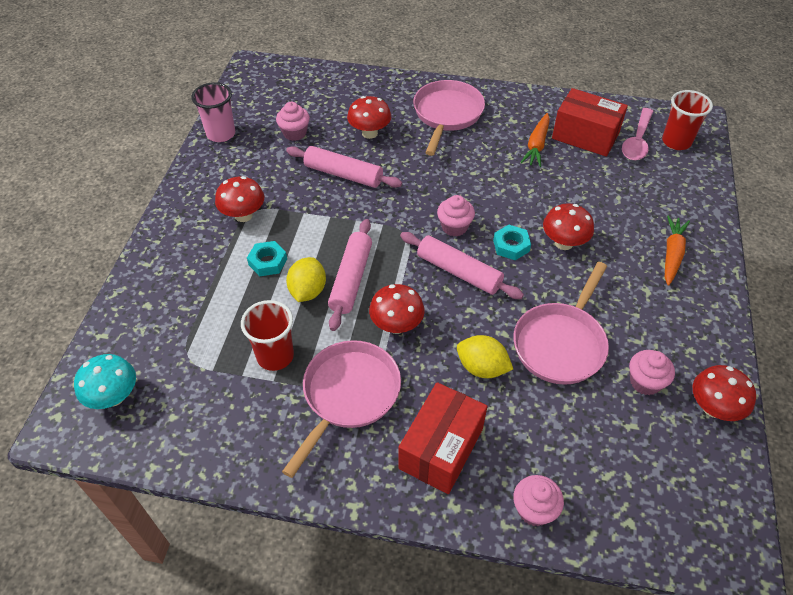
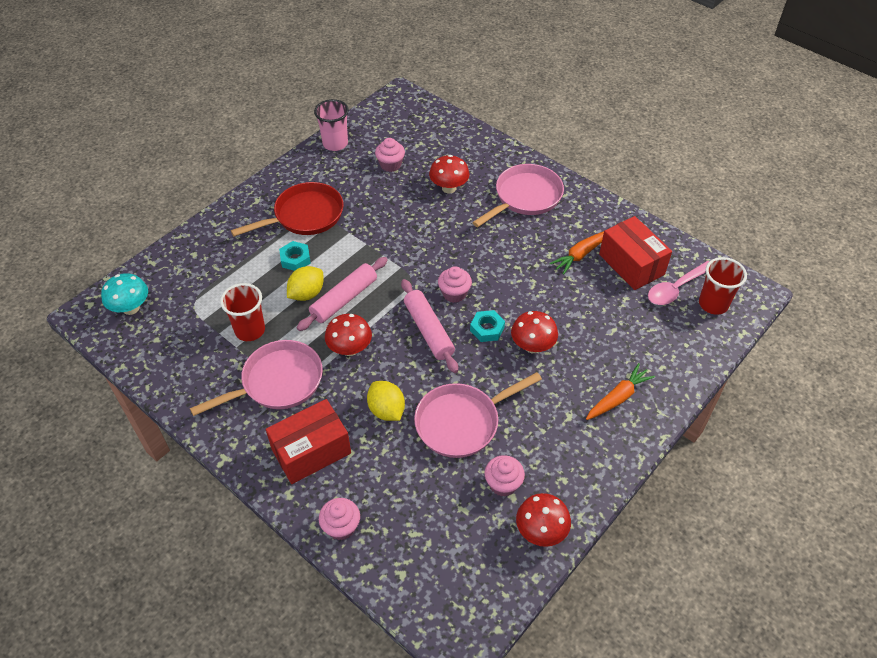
camera: 30 degrees right, 0 degrees up
red mushroom [215,176,265,222] -> red pan [231,182,344,237]
pink rolling pin [286,146,402,188] -> none

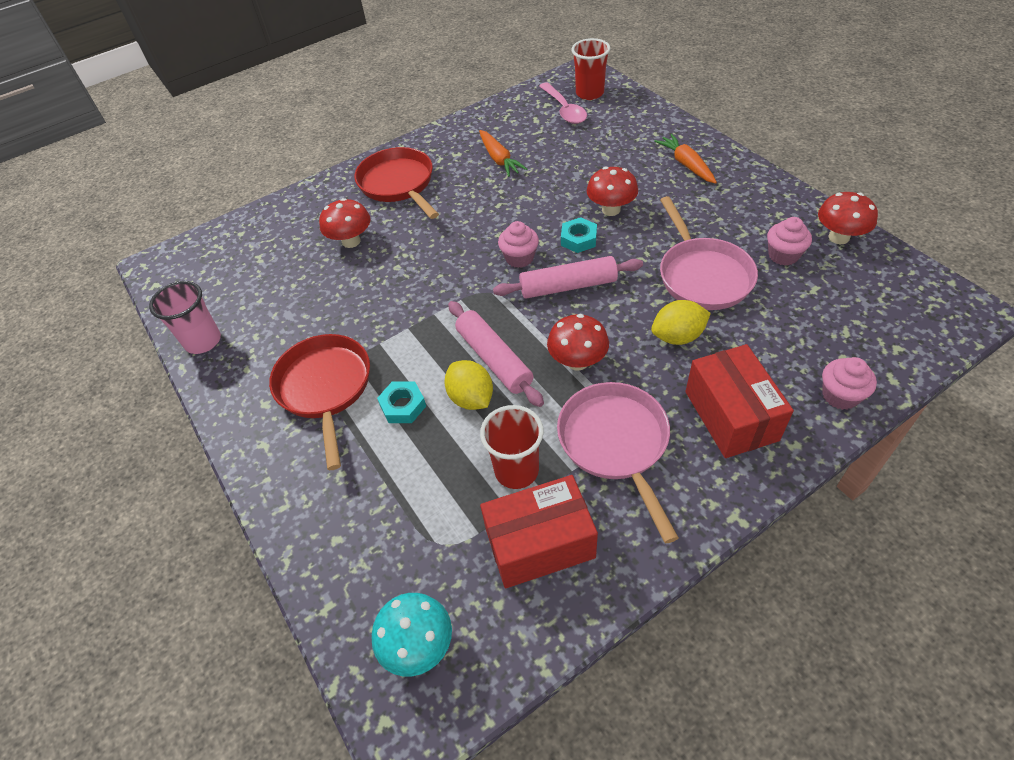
camera: 70 degrees left, 0 degrees up
pink cupcake [375,138,405,172] -> none
pink pan [472,164,564,227] -> red pan [354,147,439,219]
red box [599,216,672,290] -> red box moved to [480,475,598,588]

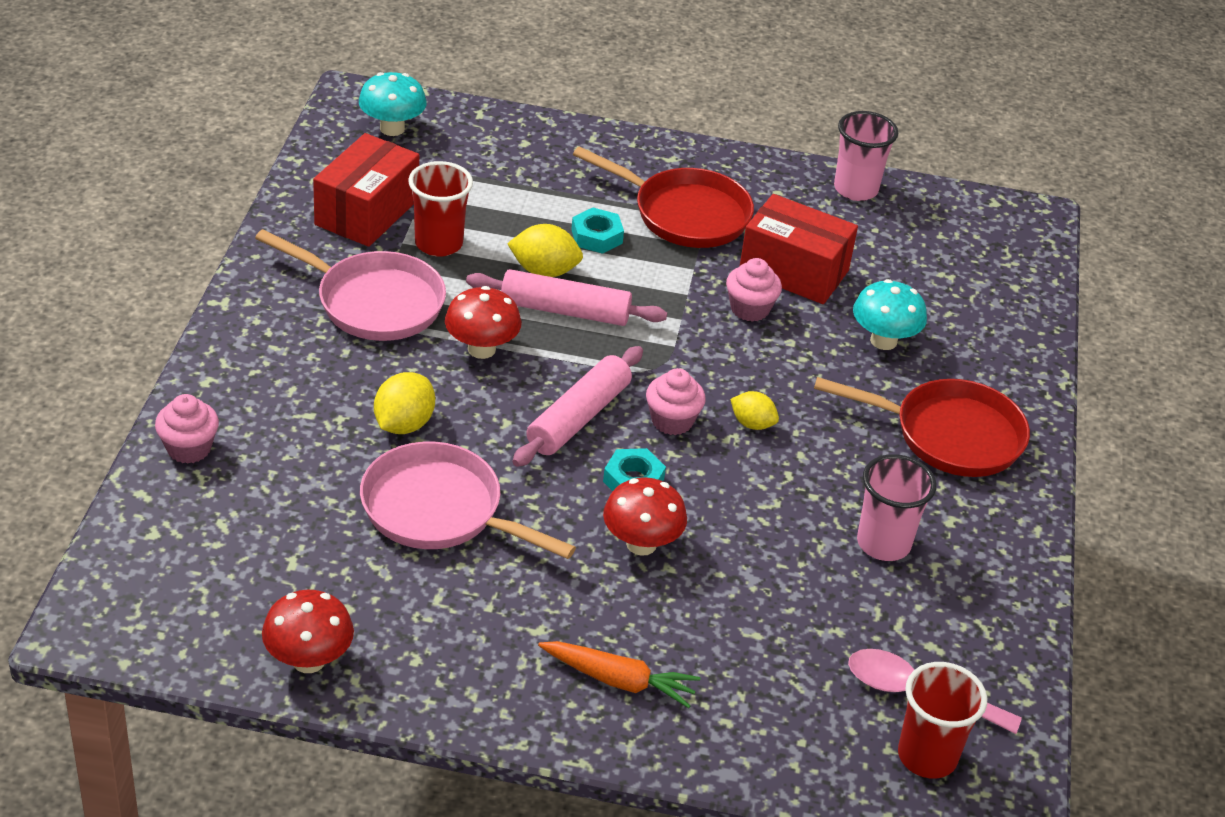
camera: 125 degrees right, 10 degrees down
red mushroom [319,198,370,248] -> turquoise mushroom [853,279,927,350]
orange carrot [479,130,527,177] -> pink cup [857,454,936,561]
red box [685,344,794,458] -> red box moved to [740,194,858,304]
pink cupcake [767,217,812,266] -> pink cupcake moved to [726,258,782,322]
none -> yellow lemon [730,391,779,430]

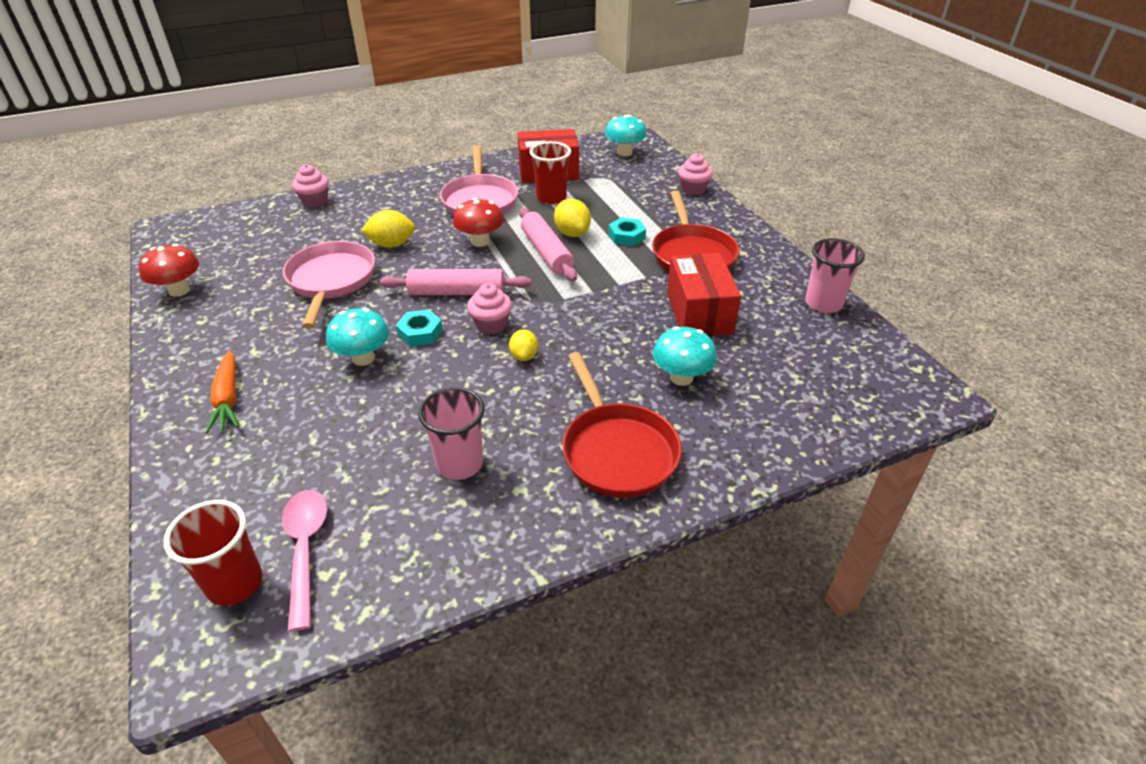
camera: 60 degrees right, 0 degrees up
red mushroom [603,477,687,556] -> turquoise mushroom [326,308,389,366]
pink cupcake [726,258,782,322] -> pink cupcake moved to [678,153,713,196]

